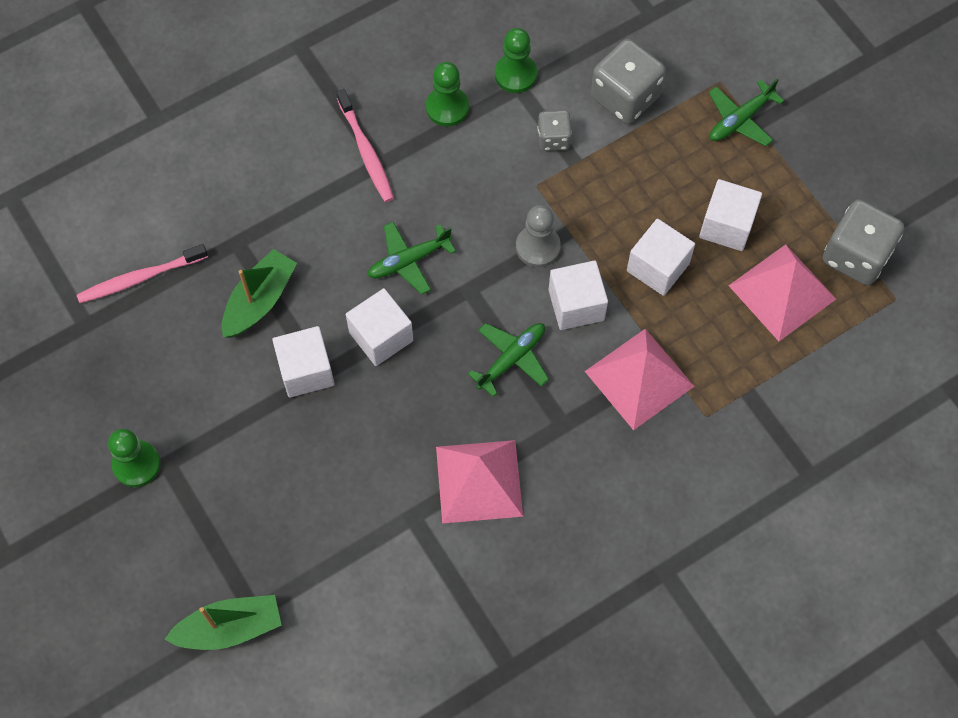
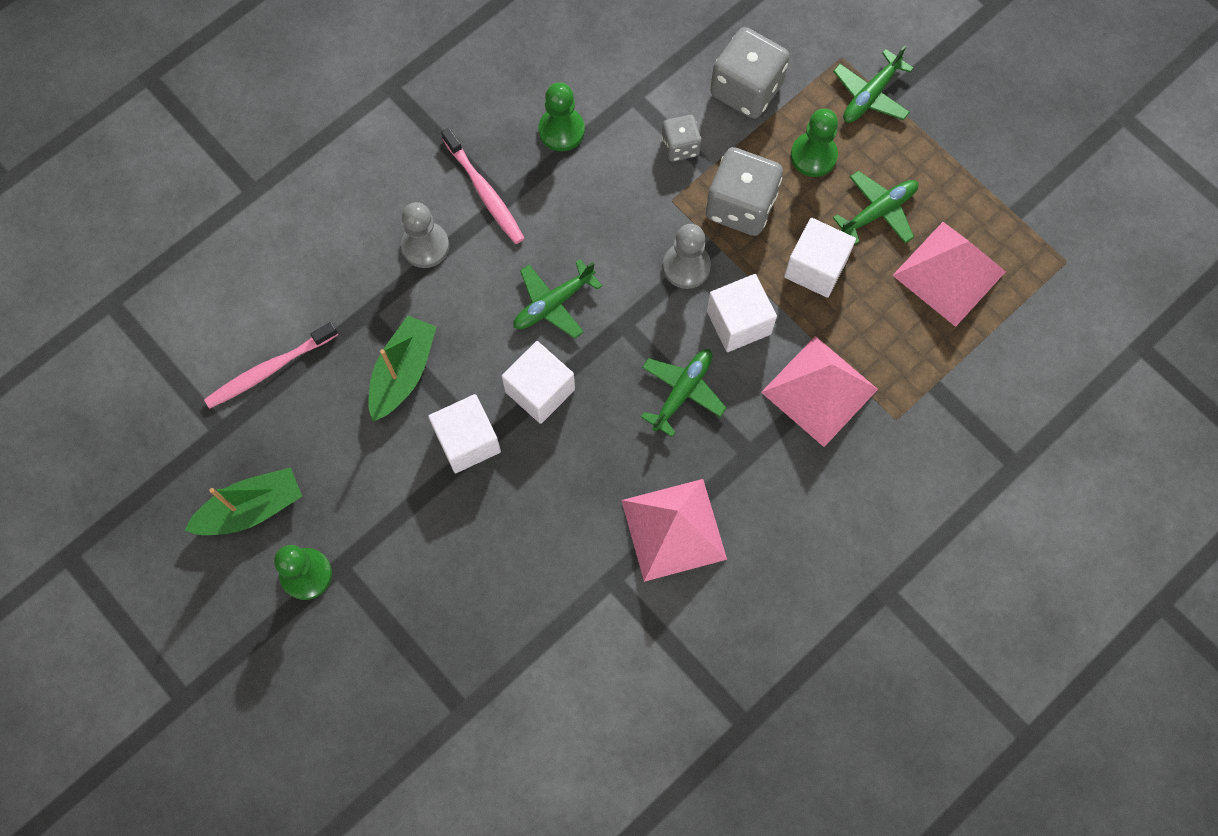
camera: 10 degrees left, 5 degrees up
green boat [164,595,282,650] -> green boat moved to [184,467,302,535]
green pawn [495,28,537,93] -> green pawn moved to [791,109,838,177]
white cube [699,179,762,251] -> green plane [833,171,918,245]
grey dice [823,200,904,285] -> grey dice moved to [706,147,783,236]
none -> grey pawn [401,202,449,268]

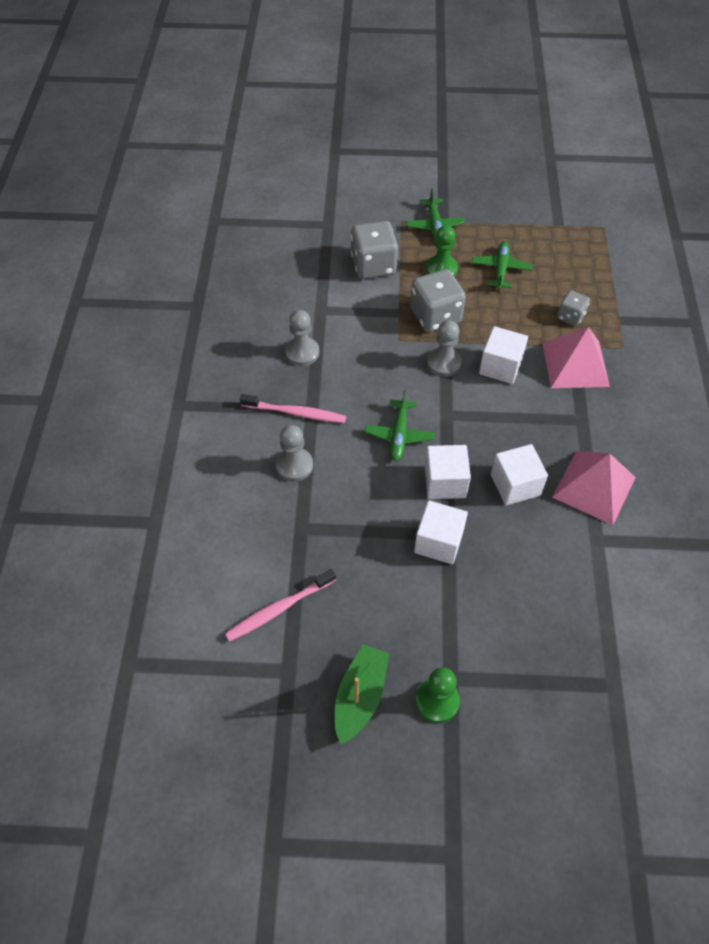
camera: 45 degrees left, 15 degrees down
pink toothbrush [204,322,338,409] -> pink toothbrush turned 45 degrees clockwise [225,569,336,642]
green boat [368,316,436,421] -> none
green pawn [538,82,585,151] -> grey pawn [285,310,319,366]
green plane [641,349,727,437] -> none
grey dice [662,115,701,162] -> grey dice moved to [557,290,590,326]
white cube [784,218,856,298] -> white cube moved to [491,444,548,505]
pink pyramid [892,222,1006,327] -> none

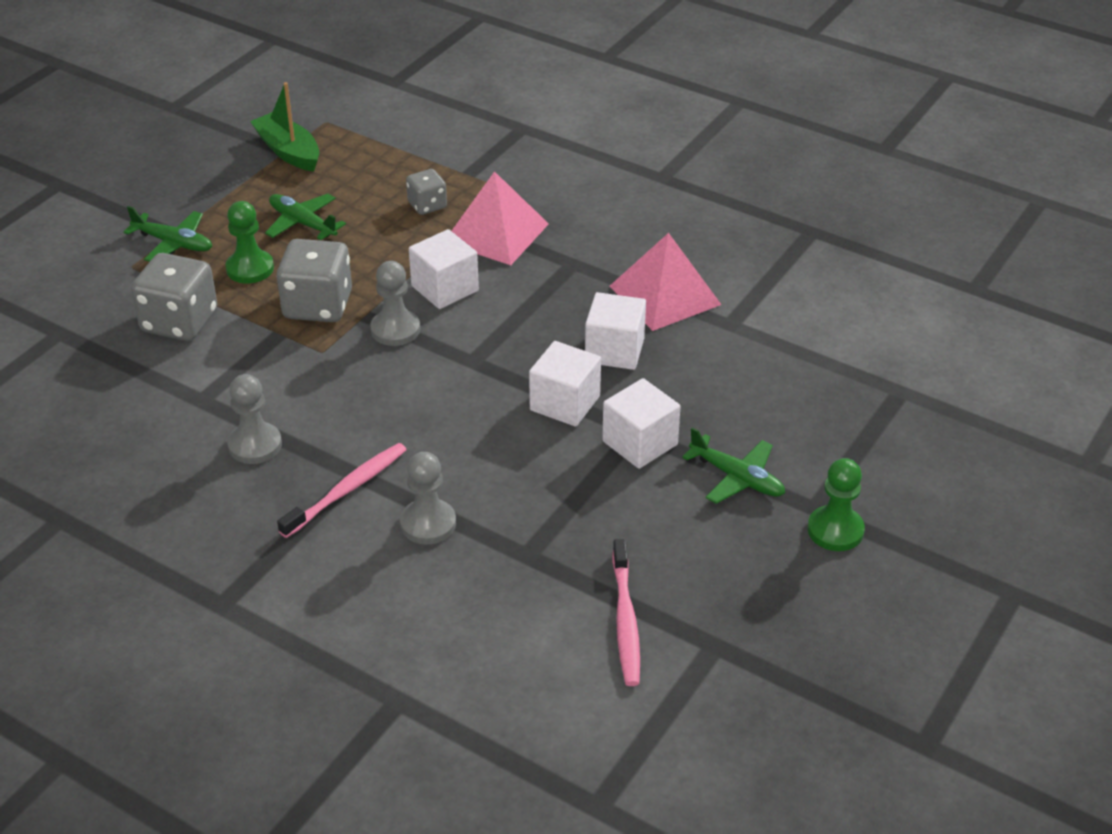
camera: 60 degrees left, 15 degrees down
green boat [335,644,389,744] -> green boat moved to [250,82,319,172]
green plane [365,390,435,461] -> green plane moved to [682,427,785,504]

